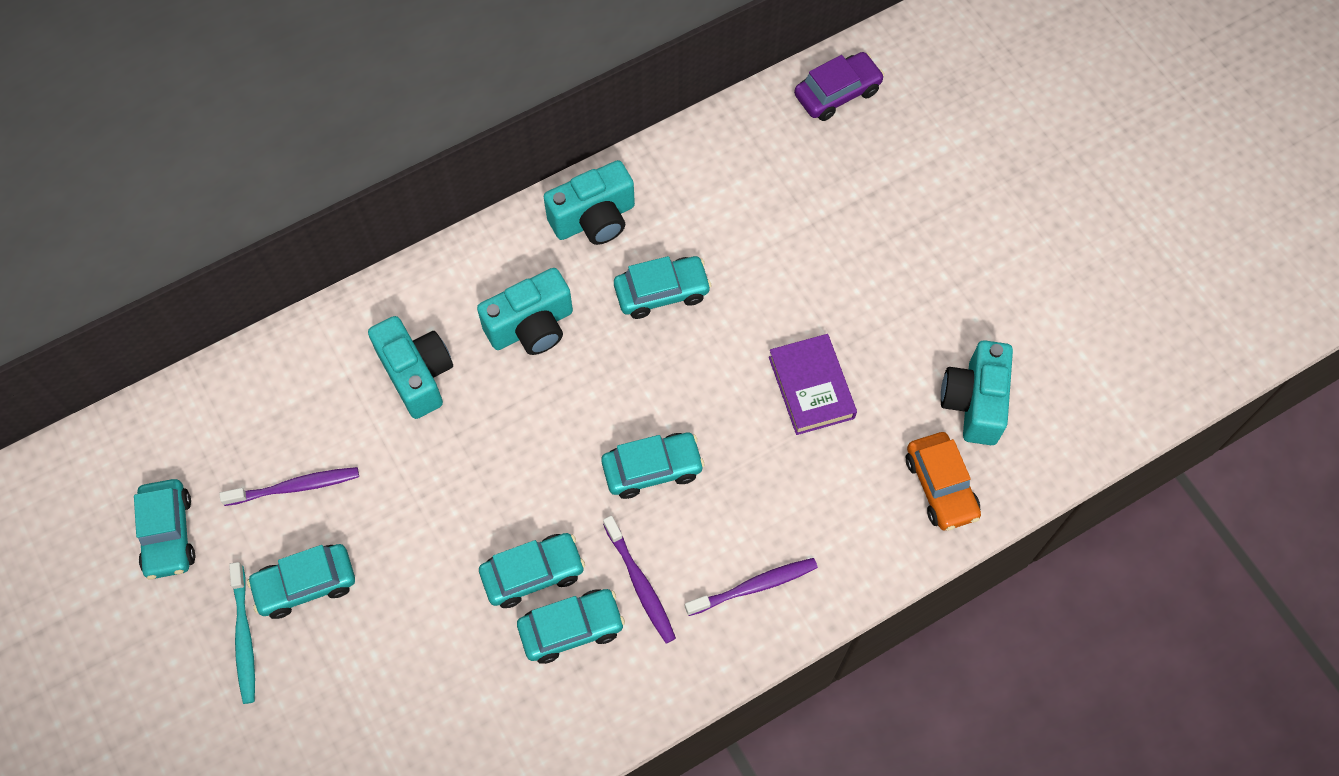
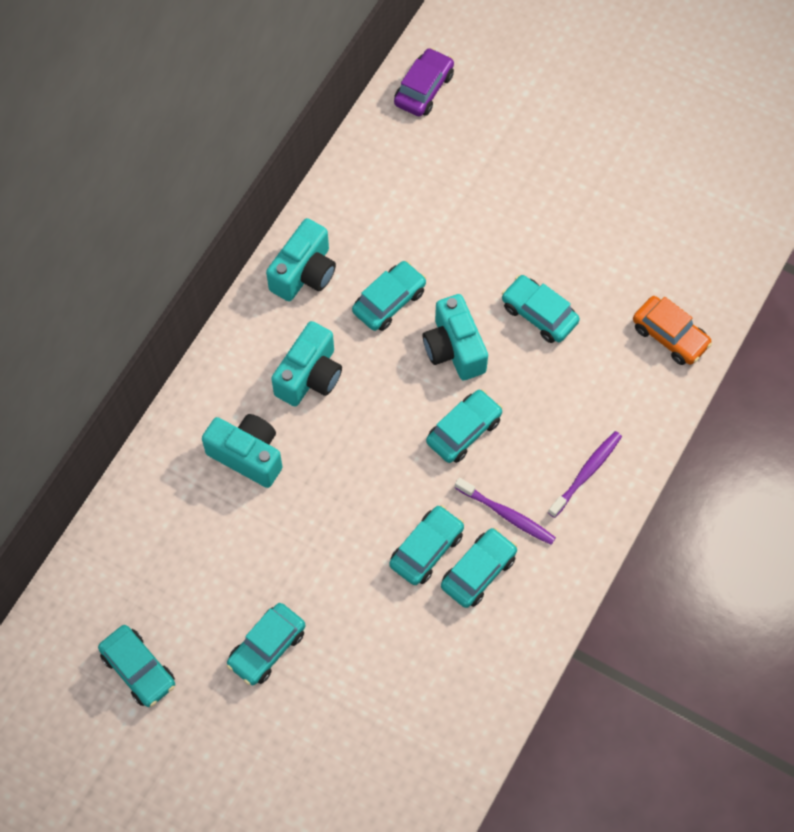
camera: 30 degrees left, 0 degrees up
purple toothbrush [219,467,359,506] -> none
turquoise toothbrush [229,562,255,704] -> none
purple book [769,334,857,435] -> turquoise car [501,275,580,343]
turquoise camera [941,340,1013,445] -> turquoise camera moved to [423,294,488,380]

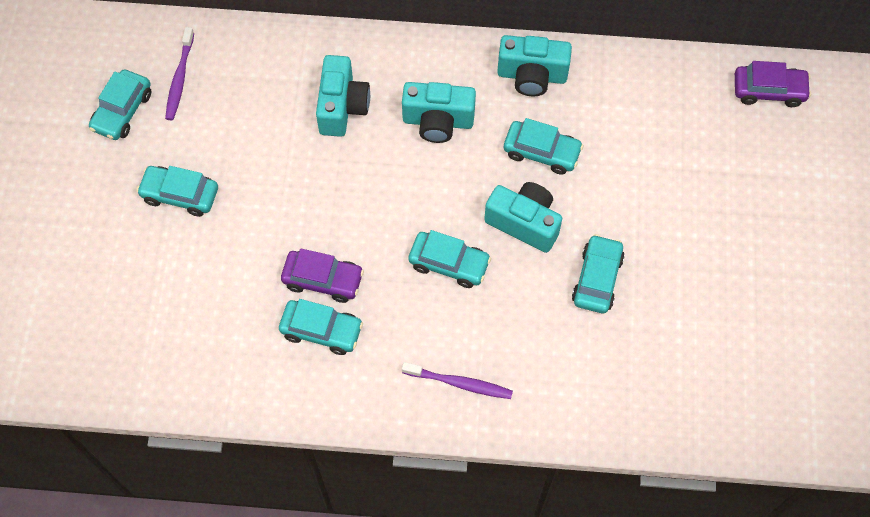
camera: 65 degrees right, 0 degrees up
turquoise car [389,505,464,585] -> purple car [281,248,364,303]
turquoise camera [423,294,488,380] -> turquoise camera turned 75 degrees clockwise [484,182,562,253]
purple toothbrush [455,478,556,545] -> purple toothbrush moved to [165,27,194,120]
orange car [633,296,712,365] -> none

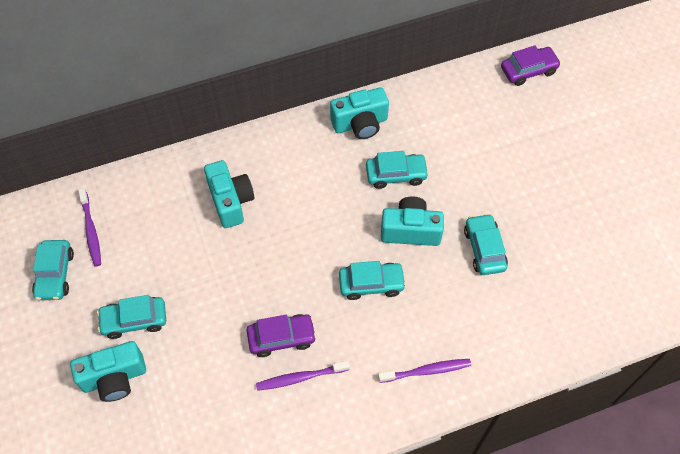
camera: 25 degrees left, 5 degrees down
turquoise car [279,299,363,355] -> purple toothbrush [256,361,350,391]
turquoise camera [402,82,476,143] -> turquoise camera moved to [70,341,146,402]

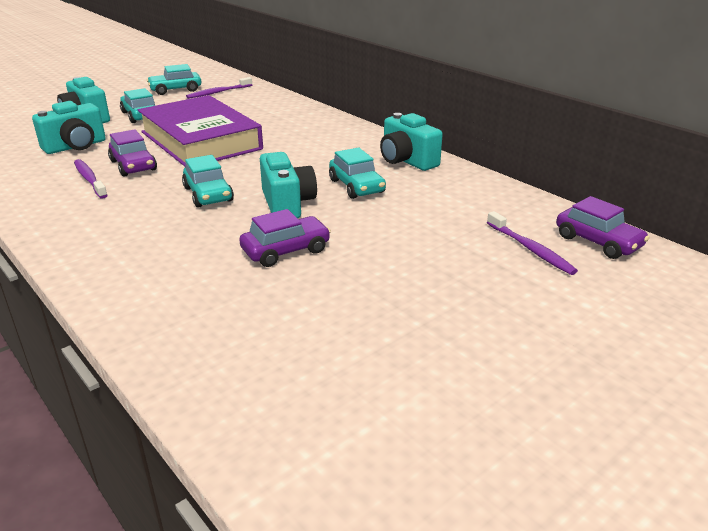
camera: 70 degrees right, 30 degrees down
turquoise camera [204,160,254,228] -> turquoise camera moved to [32,101,106,154]
purple toothbrush [378,359,471,383] -> purple toothbrush moved to [487,211,578,275]
turquoise car [464,214,508,275] -> purple car [239,209,331,267]
none -> purple book [138,95,263,167]

